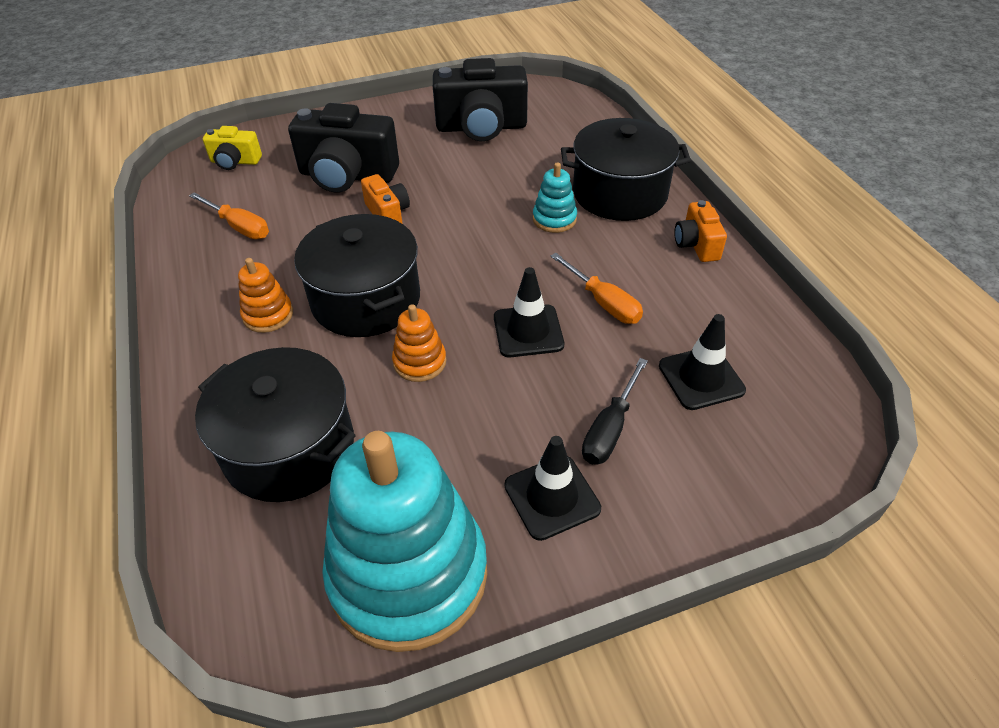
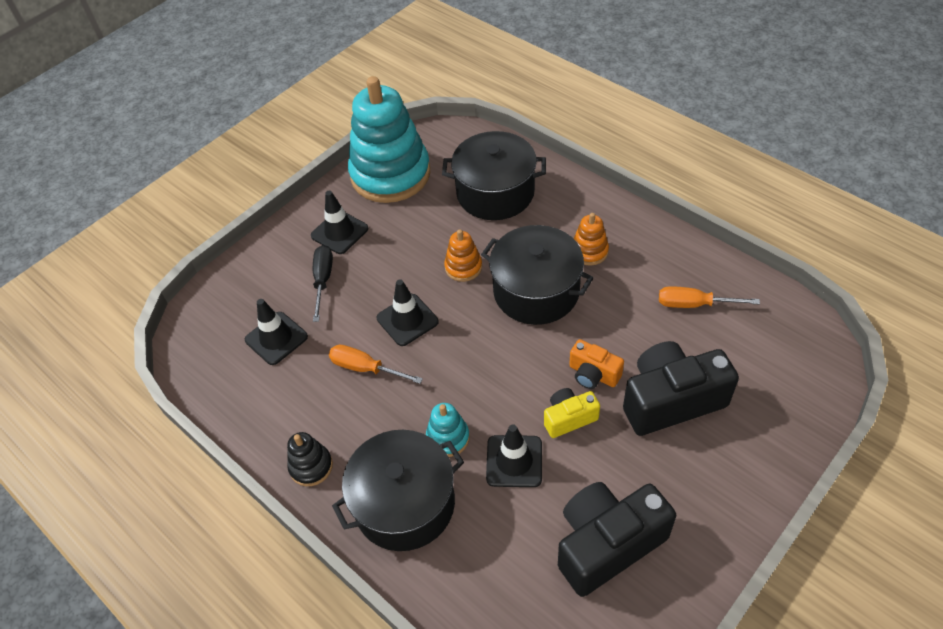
camera: 155 degrees right, 5 degrees up
yellow camera [203,126,262,170] -> yellow camera moved to [544,388,600,438]
orange camera [674,200,727,262] -> black stacking toy [287,432,333,486]
none -> black traffic cone [486,424,542,487]

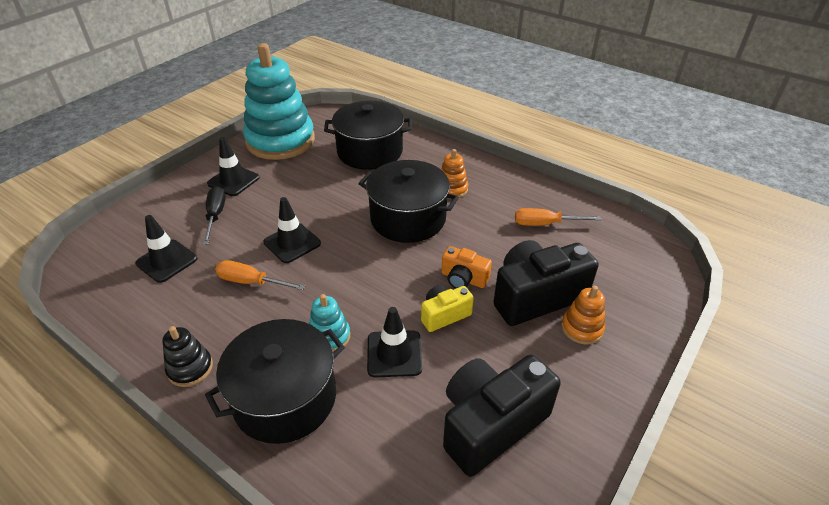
camera: 10 degrees left, 10 degrees down
orange stacking toy [444,229,482,282] -> orange stacking toy moved to [561,286,605,344]

